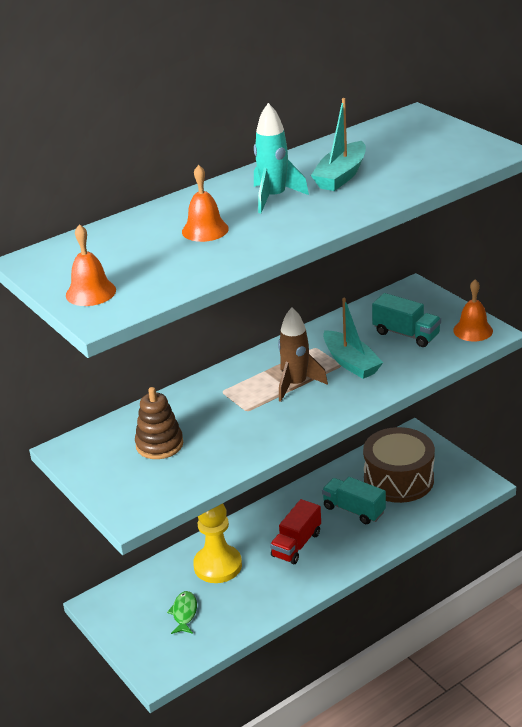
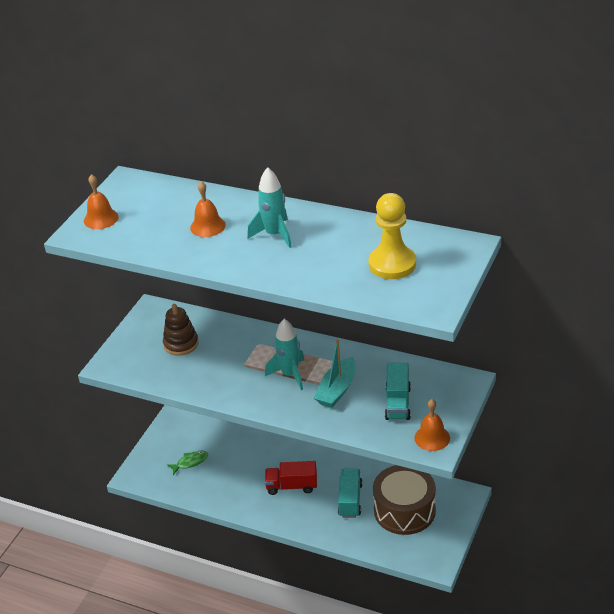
camera: 60 degrees right, 5 degrees up
yellow pawn [193,503,242,583] -> yellow pawn moved to [368,193,416,279]
brown rocket [278,307,328,402] -> turquoise rocket [265,319,304,390]
turquoise boat [311,98,366,191] -> none

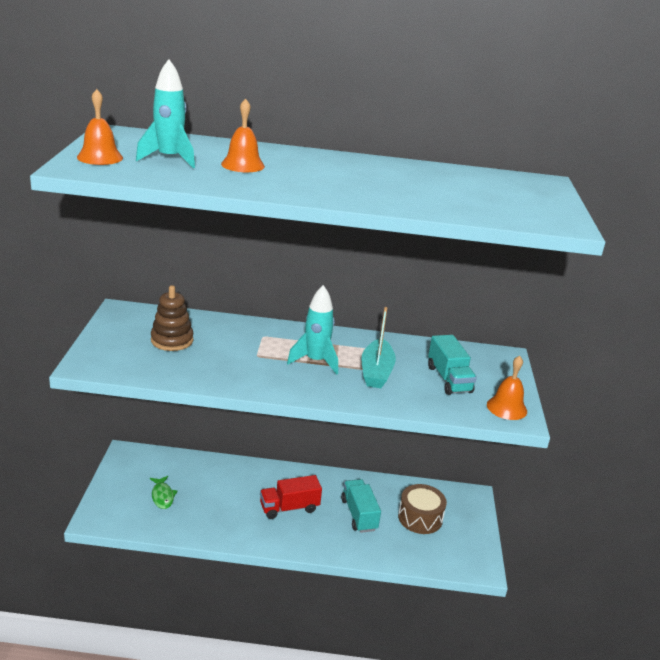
camera: 25 degrees left, 10 degrees down
green fish [167,451,208,475] -> green fish turned 120 degrees clockwise [150,476,177,509]
turquoise rocket [247,167,292,248] -> turquoise rocket moved to [136,59,195,168]
yellow pawn [368,193,416,279] -> none
brown drum [373,465,436,535] -> brown drum [398,484,447,534], size x0.66

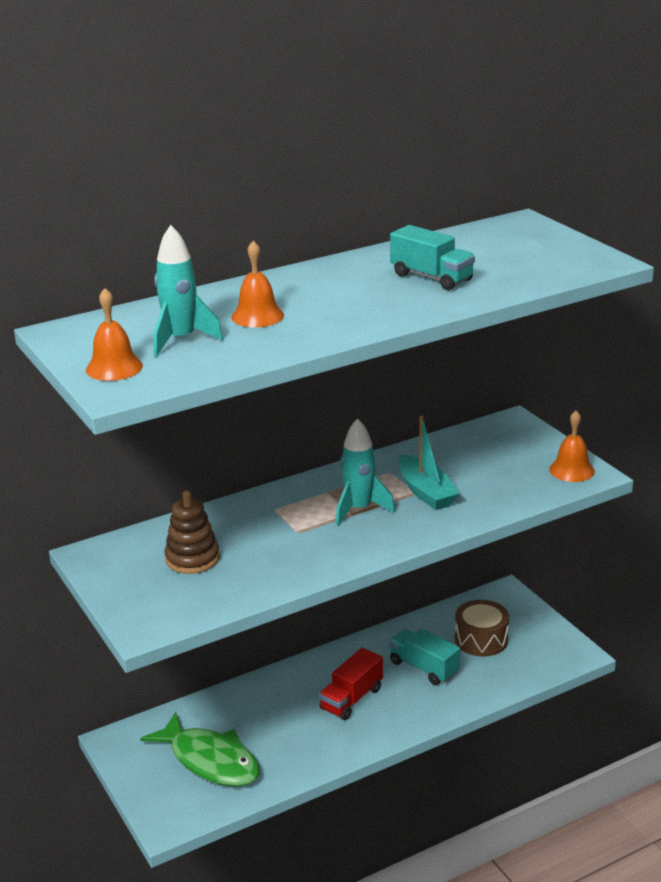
camera: 30 degrees left, 0 degrees up
green fish [150,476,177,509] -> green fish [140,712,260,787], size x2.08
turquoise truck [428,335,477,395] -> turquoise truck moved to [390,225,475,290]

